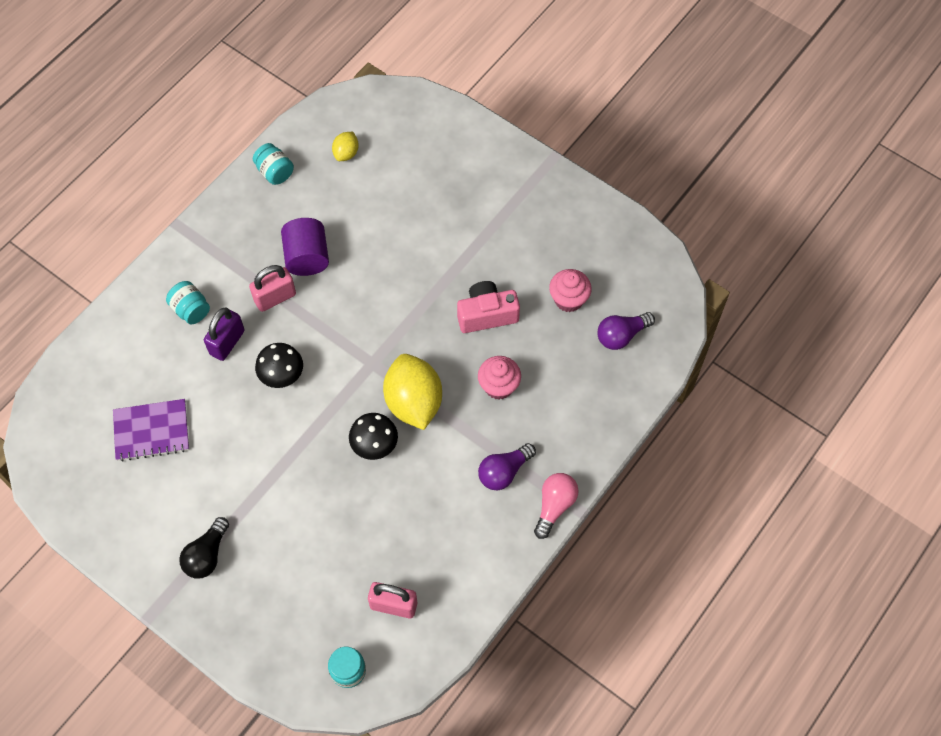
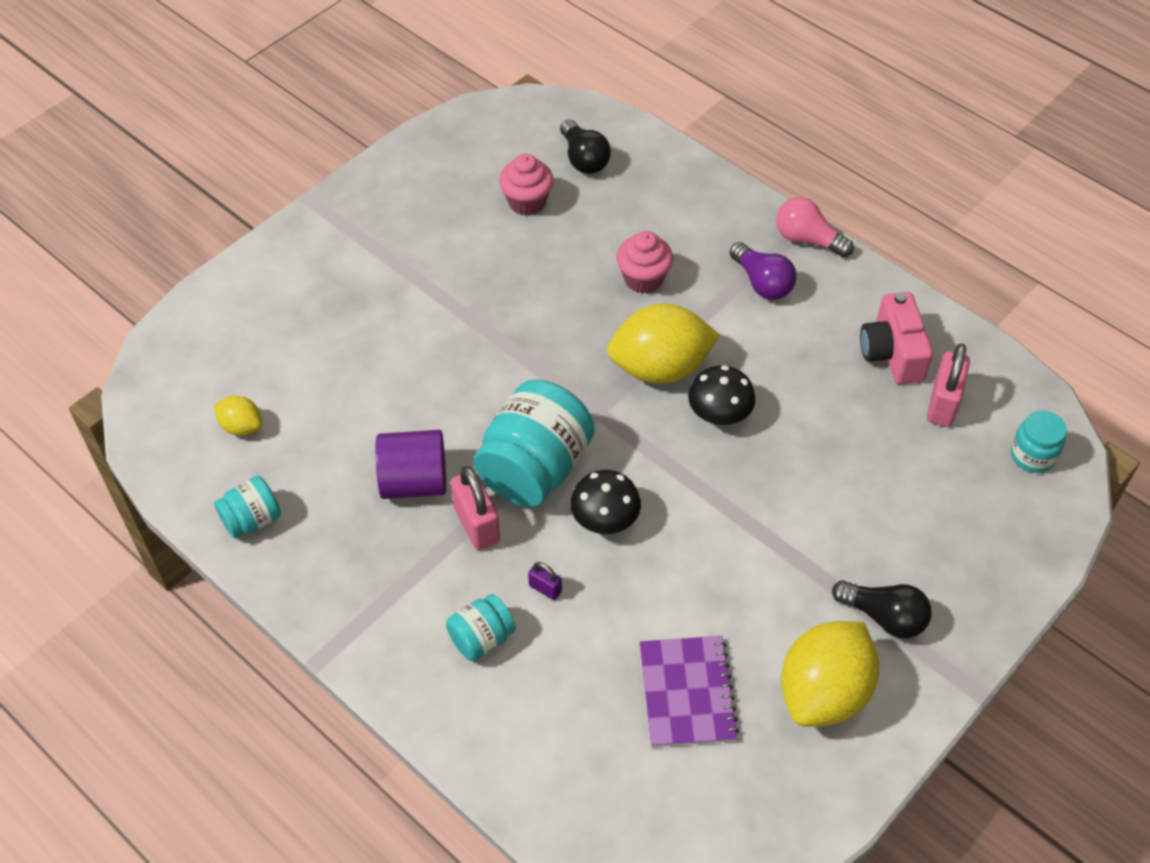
camera: 85 degrees left, 10 degrees down
purple padlock [204,308,245,361] -> purple padlock [528,562,562,600], size x0.51
pink camera [457,281,520,333] -> pink camera moved to [860,292,933,384]
purple light bulb [597,312,655,350] -> black light bulb [560,119,611,174]
none -> turquoise jar [474,380,594,507]
none -> yellow lemon [781,621,879,727]

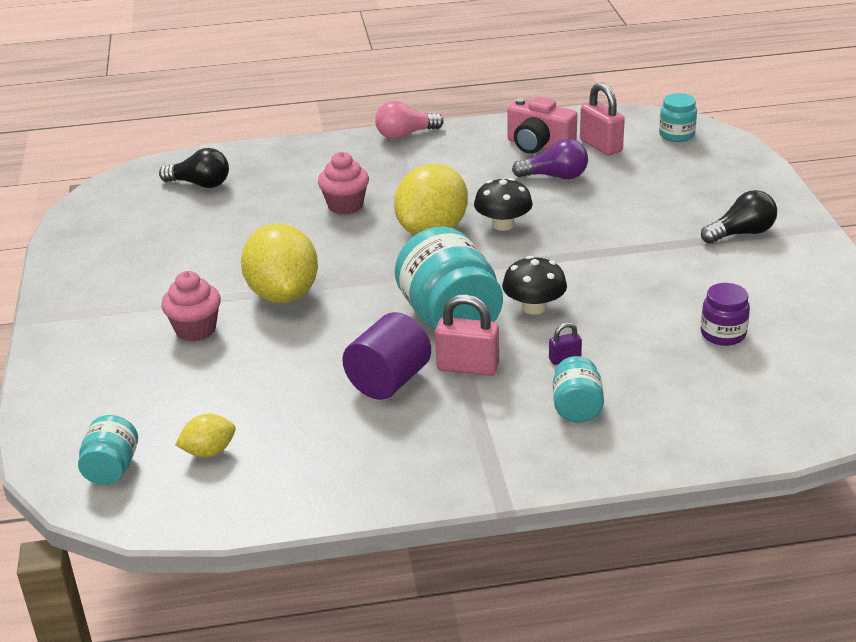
camera: 50 degrees left, 20 degrees down
turquoise jar [214,476,281,539] -> turquoise jar moved to [78,415,138,485]
pink cupcake [499,153,554,216] -> pink cupcake moved to [161,271,221,341]
purple notebook [640,636,739,747] -> purple jar [701,283,750,346]
purple light bulb [730,242,797,300] -> purple light bulb moved to [512,139,588,179]
yellow lemon [781,621,879,727] -> yellow lemon moved to [241,223,318,303]

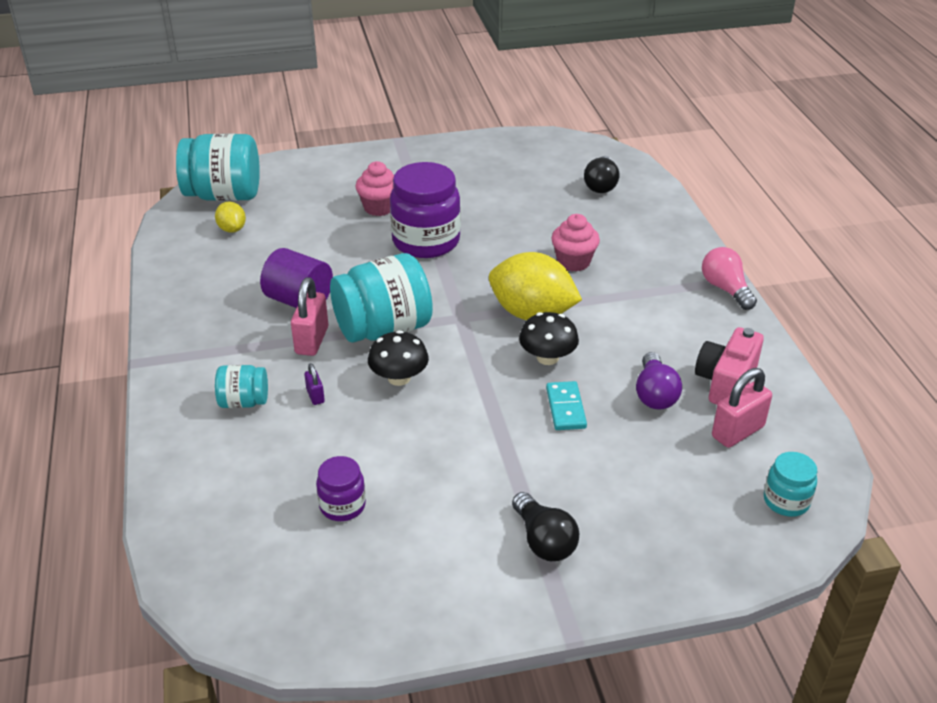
camera: 85 degrees right, 5 degrees up
turquoise jar [78,415,138,485] -> turquoise jar [176,134,260,201], size x1.94
yellow lemon [241,223,318,303] -> purple jar [390,162,461,258]
none -> turquoise domino [546,381,587,430]

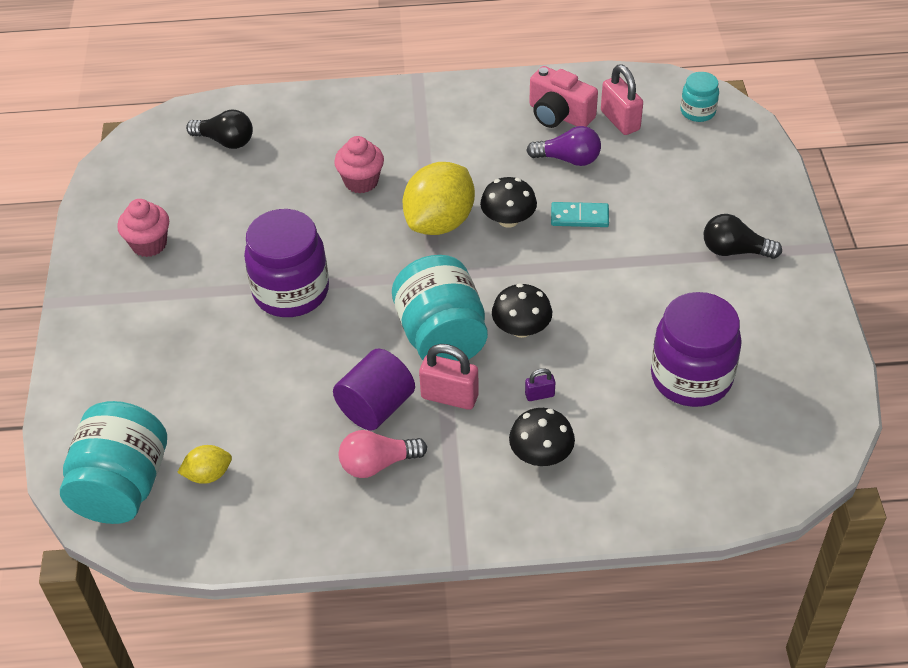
camera: 80 degrees left, 10 degrees up
turquoise jar [215,365,268,408] -> black mushroom [509,408,575,466]
purple jar [316,456,366,521] -> purple jar [651,292,742,407], size x1.94
pink cupcake [356,161,394,216] -> pink cupcake moved to [117,199,169,257]
black light bulb [512,492,579,561] -> black light bulb turned 150 degrees counterclockwise [704,214,782,259]
pink light bulb [702,247,757,310] -> pink light bulb moved to [339,430,427,478]

